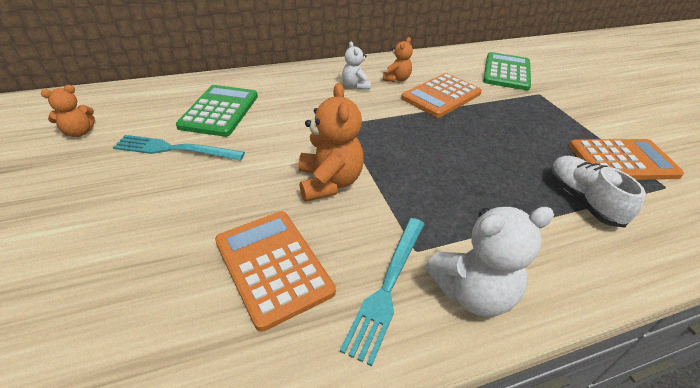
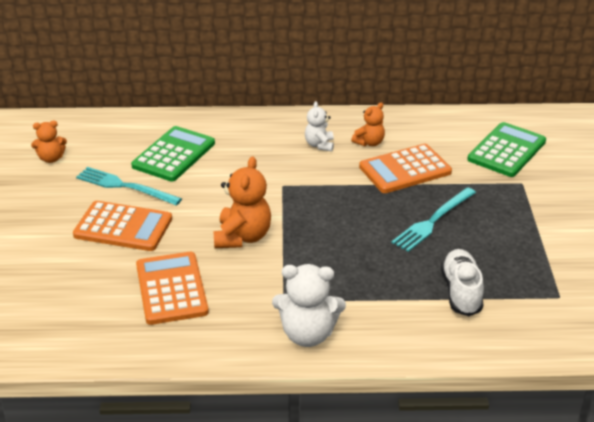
camera: 20 degrees right, 5 degrees down
turquoise fork [340,218,424,366] -> turquoise fork moved to [391,187,476,252]
orange calculator [569,139,684,180] -> orange calculator moved to [73,201,172,251]

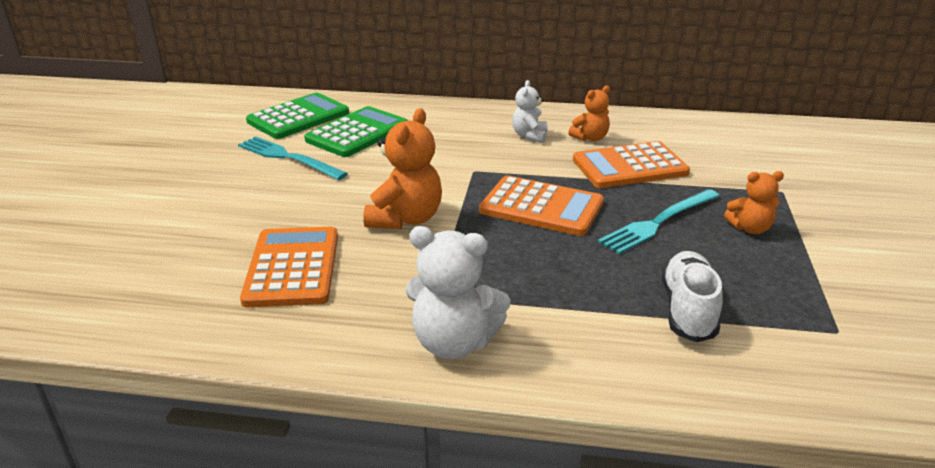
camera: 10 degrees right, 5 degrees down
orange teddy bear [31,121,67,163] -> orange teddy bear moved to [724,171,784,234]
orange calculator [73,201,172,251] -> orange calculator moved to [479,175,604,236]
green calculator [467,122,546,177] -> green calculator moved to [246,93,349,139]

